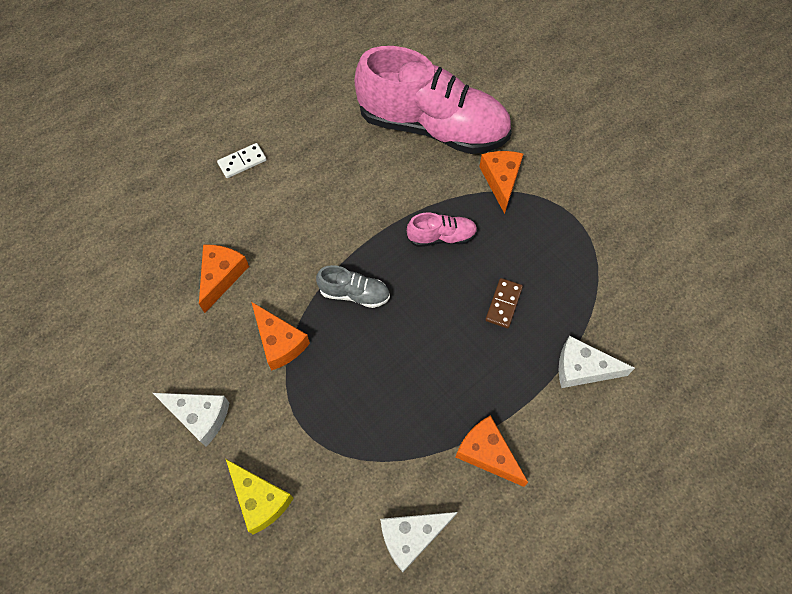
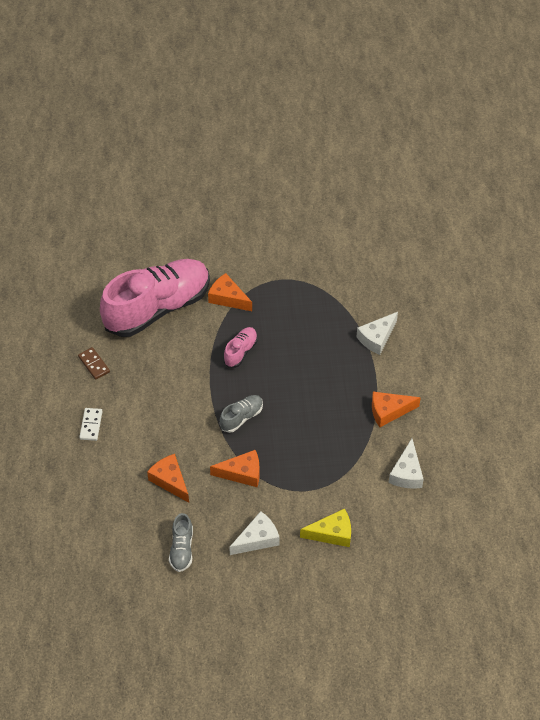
camera: 55 degrees left, 10 degrees down
brown domino [485,278,523,328] -> brown domino moved to [78,347,110,380]
none -> grey shoe [169,513,193,572]

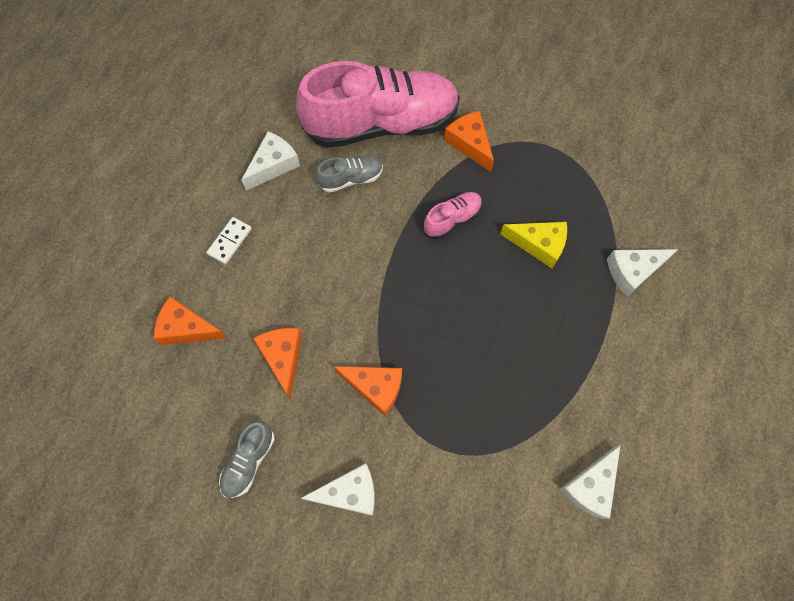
camera: 25 degrees right, 15 degrees up
brown domino [78,347,110,380] -> white cheese [241,131,300,191]
grey shoe [220,395,263,433] -> grey shoe moved to [316,157,383,193]
yellow cheese [300,508,351,547] -> yellow cheese moved to [500,222,567,268]
orange cheese [372,392,421,427] -> orange cheese moved to [153,297,227,345]

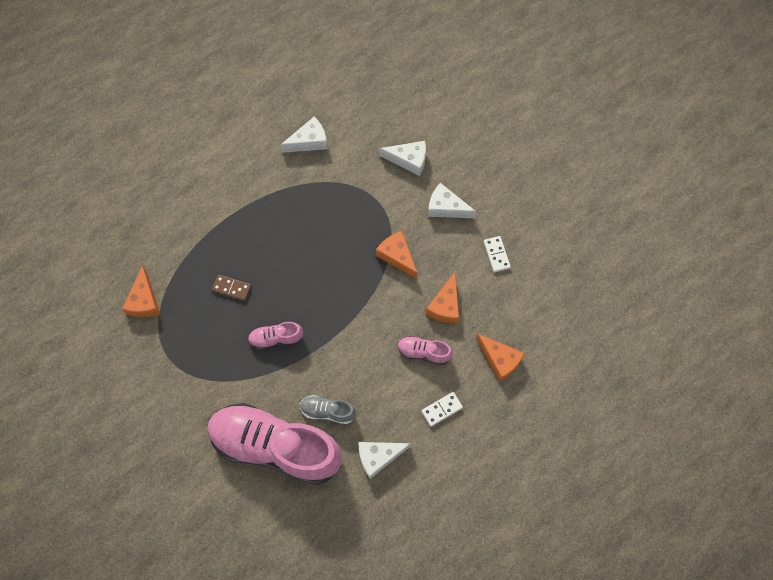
camera: 150 degrees left, 0 degrees up
grey shoe [219,421,275,498] -> white domino [484,236,511,272]
orange cheese [444,111,494,172] -> orange cheese moved to [122,265,160,317]
yellow cheese [500,222,567,268] -> brown domino [212,274,252,301]
white cheese [607,249,678,296] -> white cheese moved to [380,141,426,176]
none -> pink shoe [397,336,453,365]

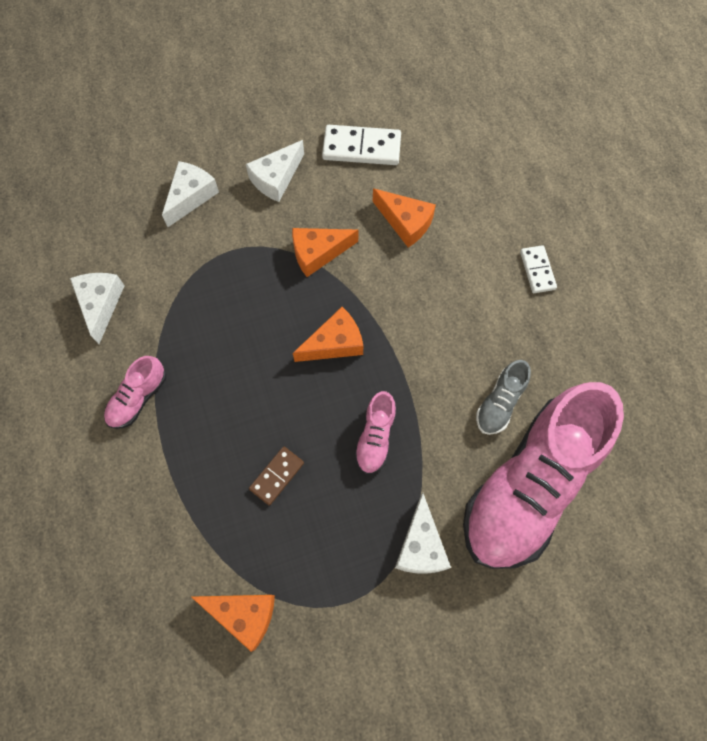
camera: 70 degrees left, 0 degrees up
white cheese [359,442,411,479] -> white cheese moved to [395,493,451,574]
pink shoe [397,336,453,365] -> pink shoe moved to [104,356,166,429]
orange cheese [476,334,525,382] -> orange cheese moved to [293,307,363,362]
white domino [484,236,511,272] -> white domino [322,125,401,165], size x1.67

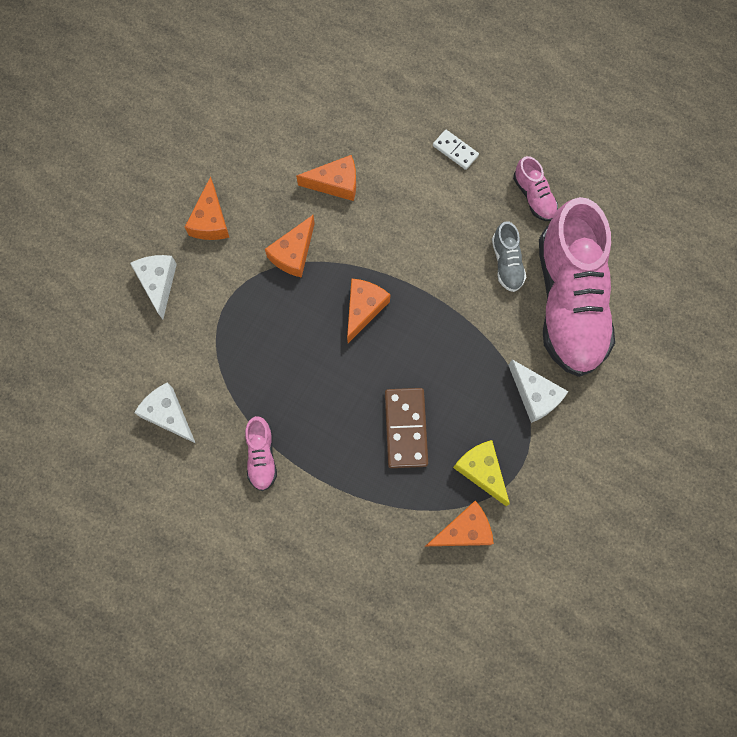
camera: 40 degrees left, 5 degrees up
white cheese [246,140,304,202] -> orange cheese [185,176,229,240]
brown domino [249,446,304,506] -> brown domino [385,388,428,468], size x1.67
white domino [322,125,401,165] -> none
pink shoe [354,391,396,474] -> pink shoe moved to [513,156,558,221]
none -> yellow cheese [453,440,510,506]

